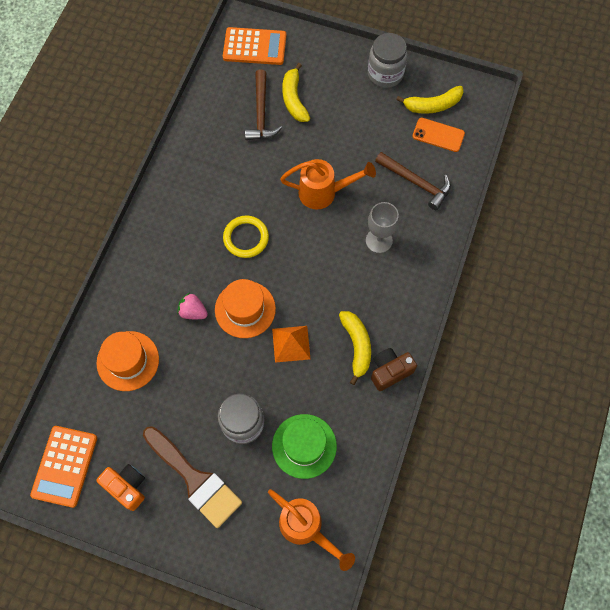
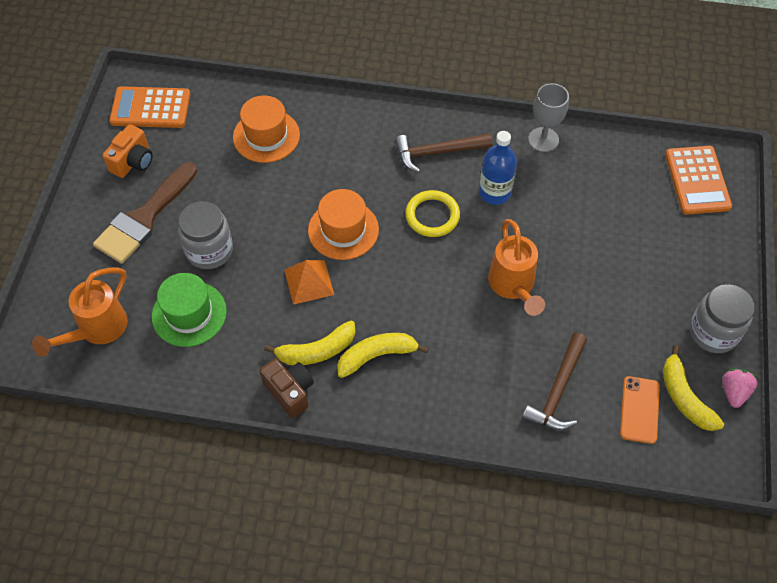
camera: 80 degrees right, 10 degrees down
pink strawberry [177,293,208,319] -> pink strawberry moved to [722,369,758,408]
brown hammer [245,70,282,140] -> brown hammer moved to [395,133,492,173]
yellow banana [282,63,310,122] -> yellow banana moved to [337,333,429,378]
grey goblet [366,202,399,253] -> grey goblet moved to [528,83,569,152]
none -> blue bottle [479,131,517,205]

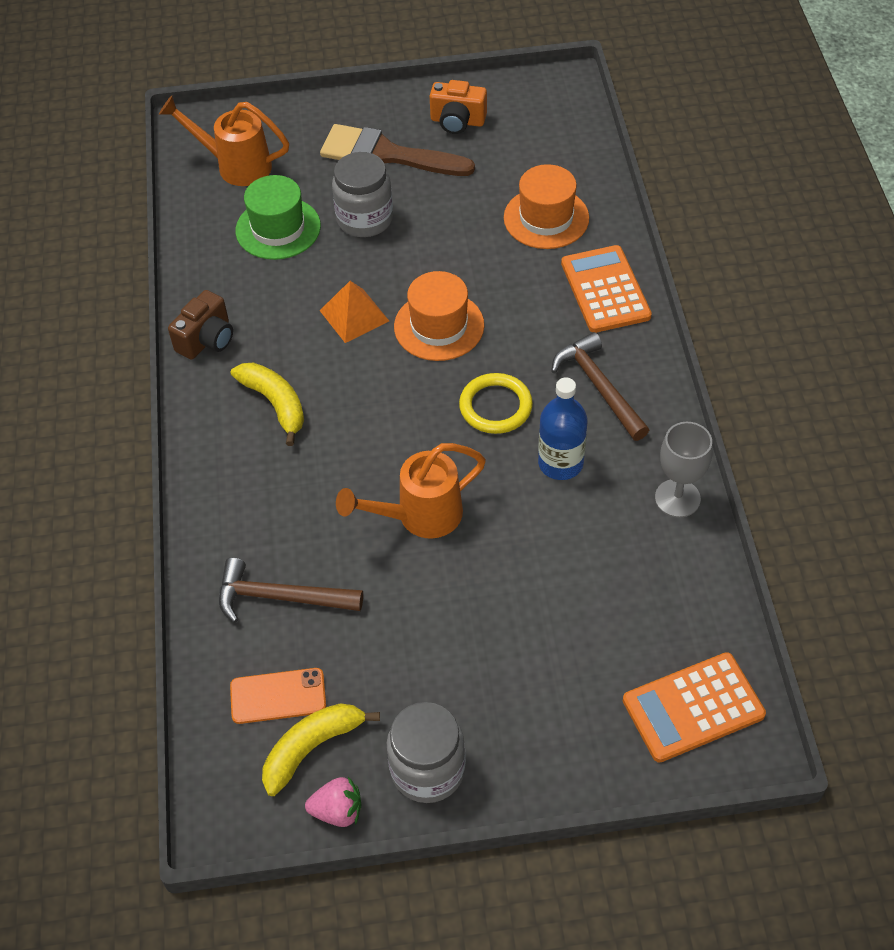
camera: 75 degrees right, 5 degrees down
orange calculator [109,86,190,128] -> orange calculator moved to [561,245,652,333]
yellow banana [264,321,356,365] -> none

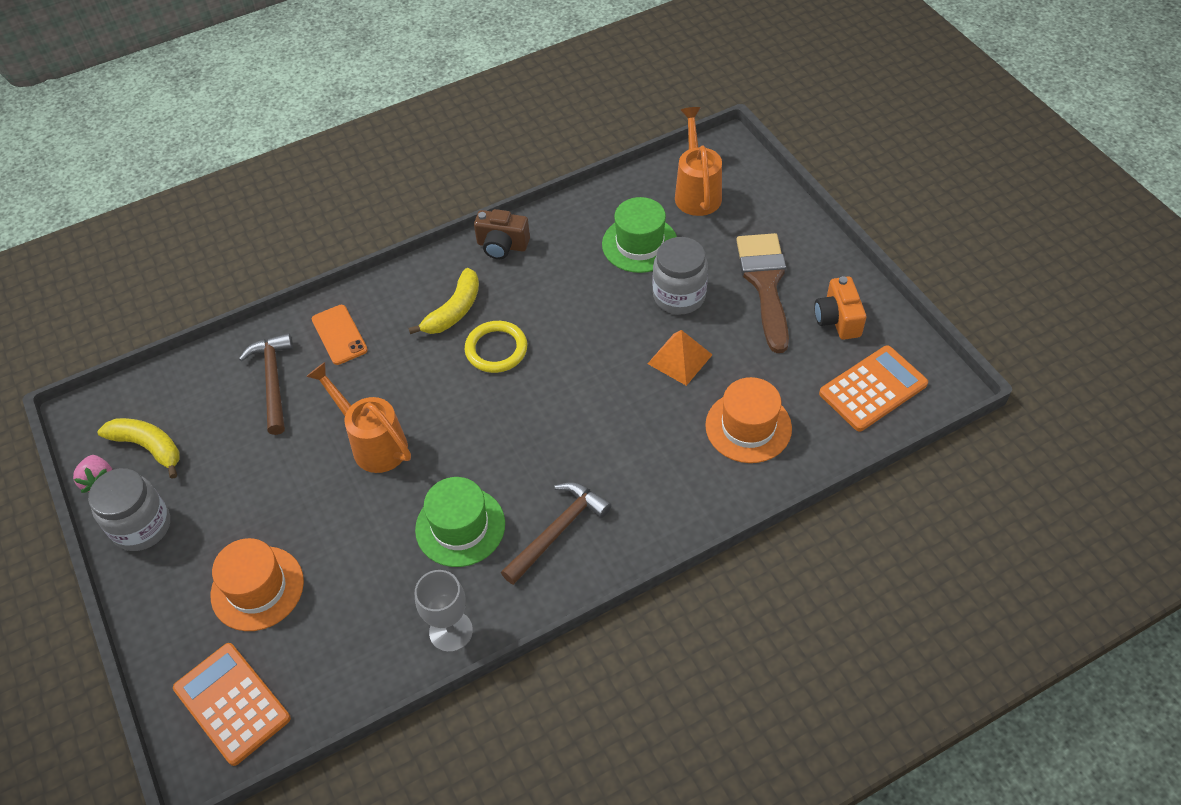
camera: 70 degrees right, 0 degrees up
orange phone [230,668,326,724] -> orange phone moved to [312,305,368,365]
orange pyramid [320,281,389,343] -> orange pyramid moved to [648,330,712,386]
orange hat [394,271,484,361] -> orange hat moved to [211,538,304,631]
yellow ring [459,373,533,434] -> yellow ring moved to [465,321,527,373]
blue bottle [538,377,588,480] -> green hat [415,477,505,567]
orange calculator [561,245,652,333] -> orange calculator moved to [819,345,928,431]

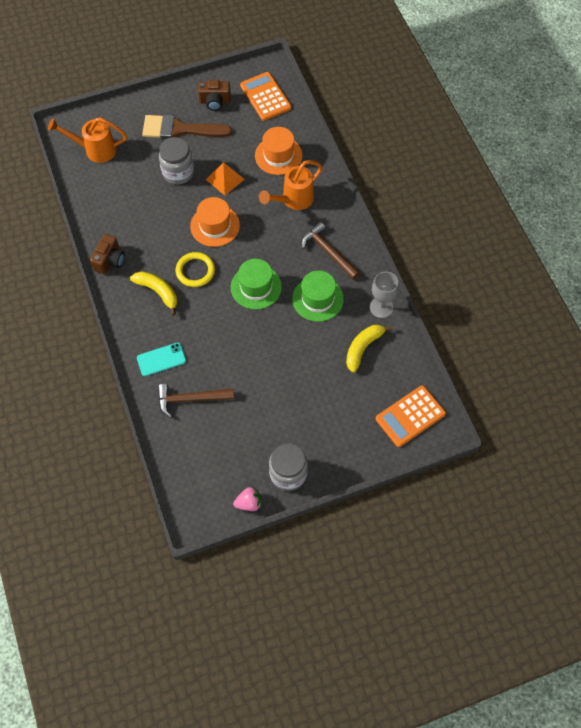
camera: 85 degrees left, 10 degrees up
yellow banana [97,418,180,479] -> yellow banana moved to [346,325,393,373]
orange hat [211,538,304,631] -> orange hat moved to [190,197,240,247]
orange watering can [306,362,411,473] -> orange watering can moved to [259,160,322,210]
orange phone [312,305,368,365] -> turquoise phone [137,343,186,376]
green hat [602,197,677,273] -> green hat moved to [231,259,282,310]
orange camera [814,276,866,340] -> brown camera [198,80,231,111]

